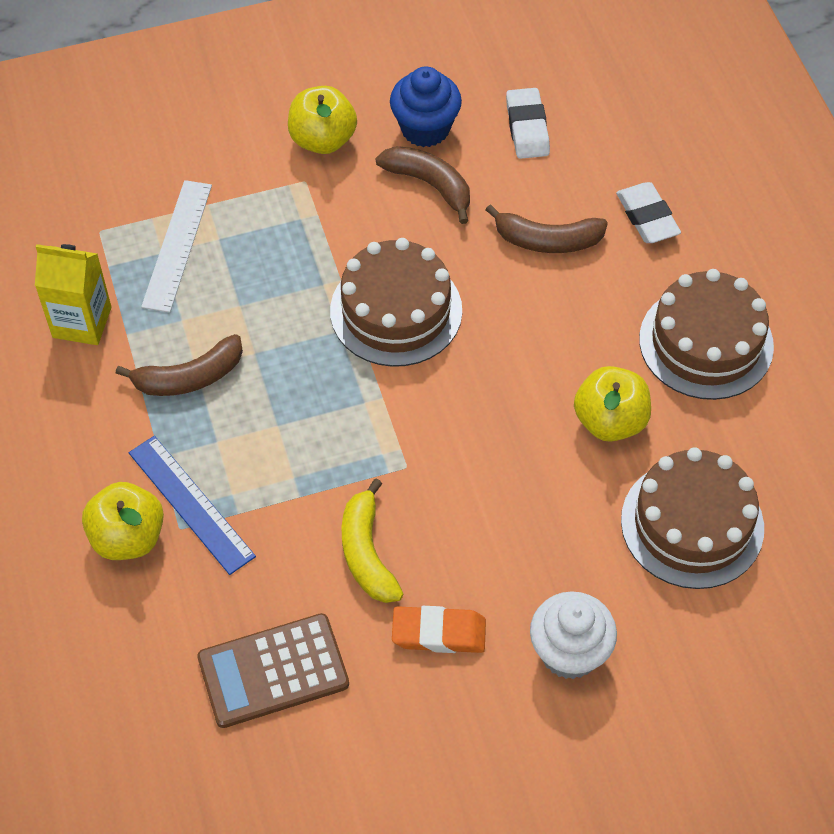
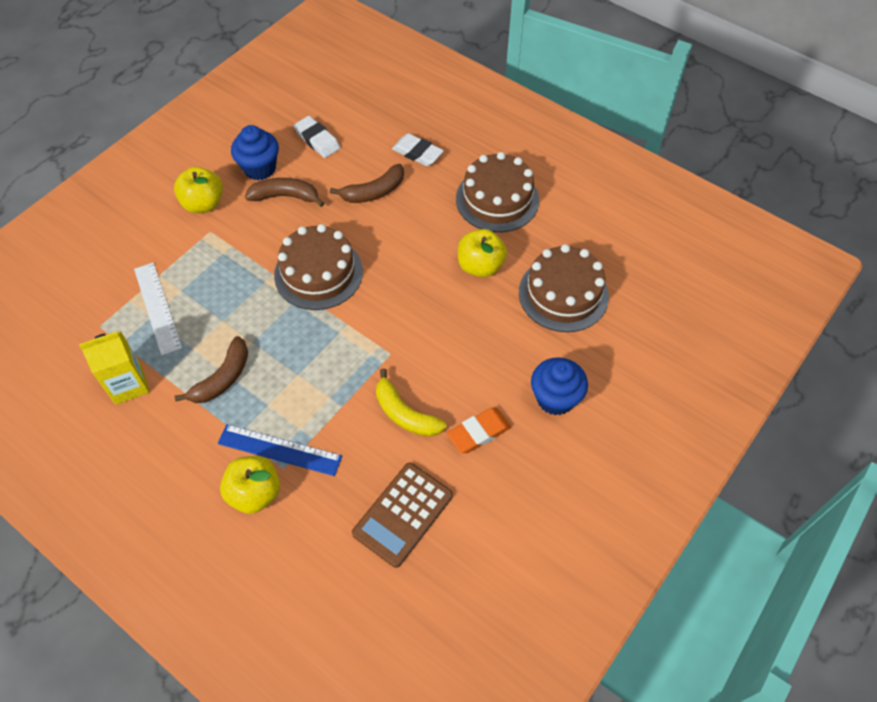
camera: 35 degrees left, 0 degrees up
white cupcake [530,591,617,679] -> blue cupcake [531,357,588,415]

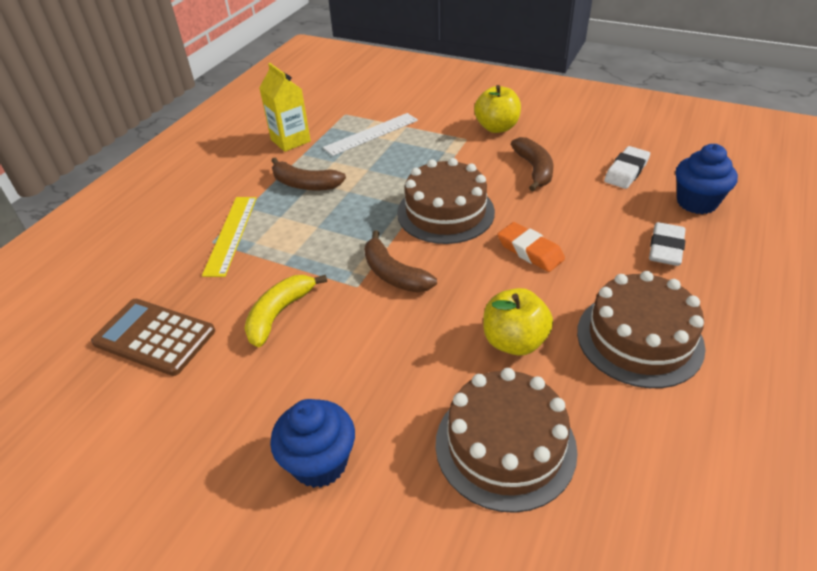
camera: 80 degrees right, 15 degrees down
blue ruler [218,424,342,476] -> yellow ruler [202,197,257,277]
yellow apple [220,456,280,514] -> none
blue cupcake [231,125,279,180] -> blue cupcake moved to [676,144,738,214]
brown banana [330,164,404,203] -> brown banana moved to [364,231,437,293]
orange eraser [447,408,511,453] -> orange eraser moved to [498,222,565,272]

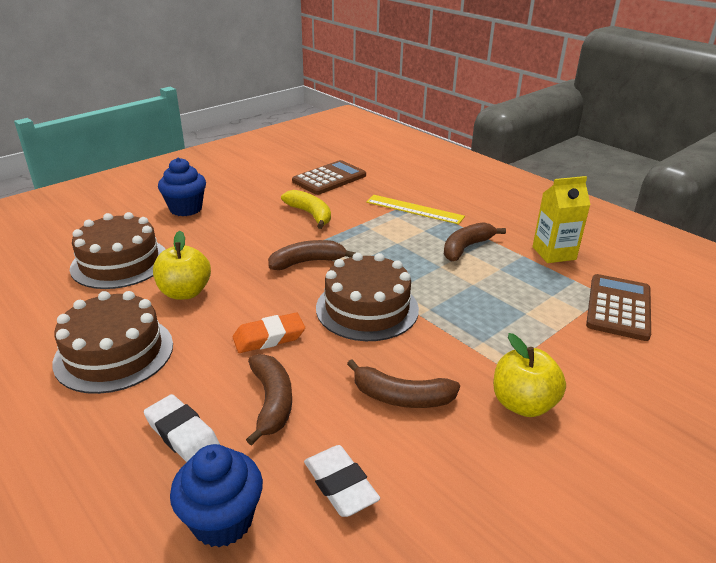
camera: 110 degrees right, 10 degrees down
white ruler [323,113,418,156] -> none
none -> brown banana [246,354,292,445]
none -> brown calculator [586,274,651,341]

